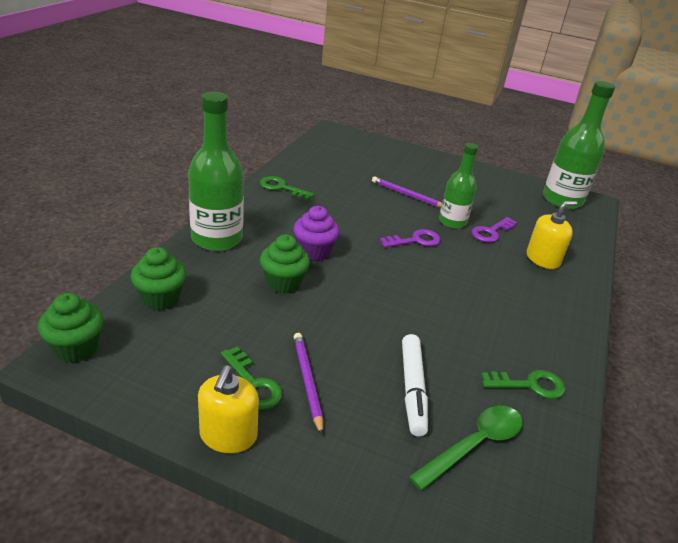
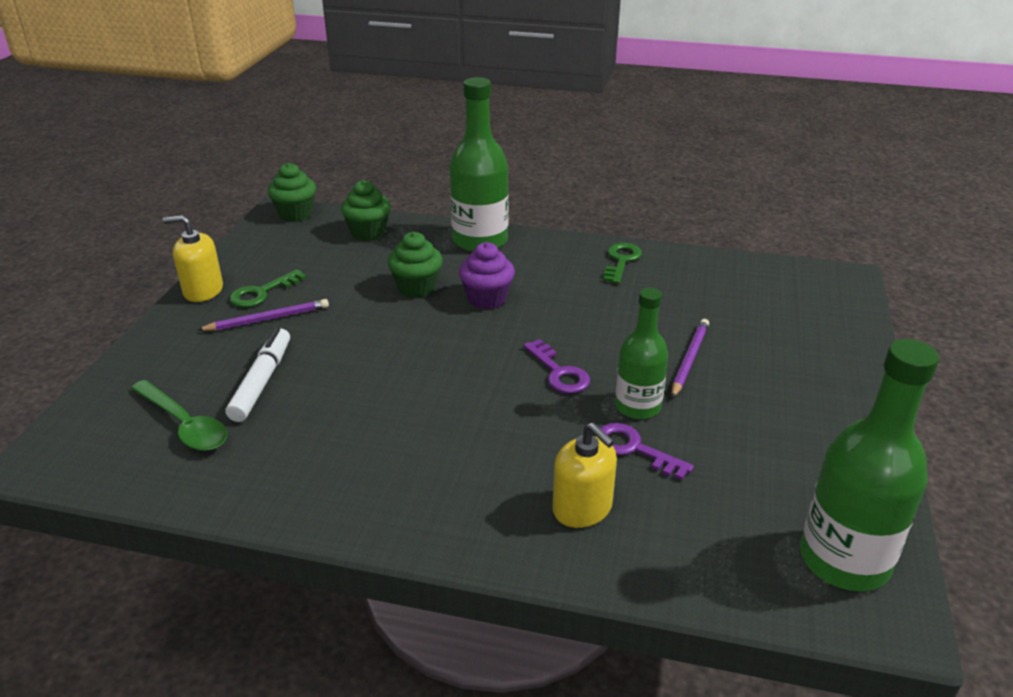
camera: 85 degrees right, 0 degrees up
white marker [402,334,428,436] -> white marker turned 105 degrees clockwise [226,328,290,422]
green key [481,370,566,399] -> none

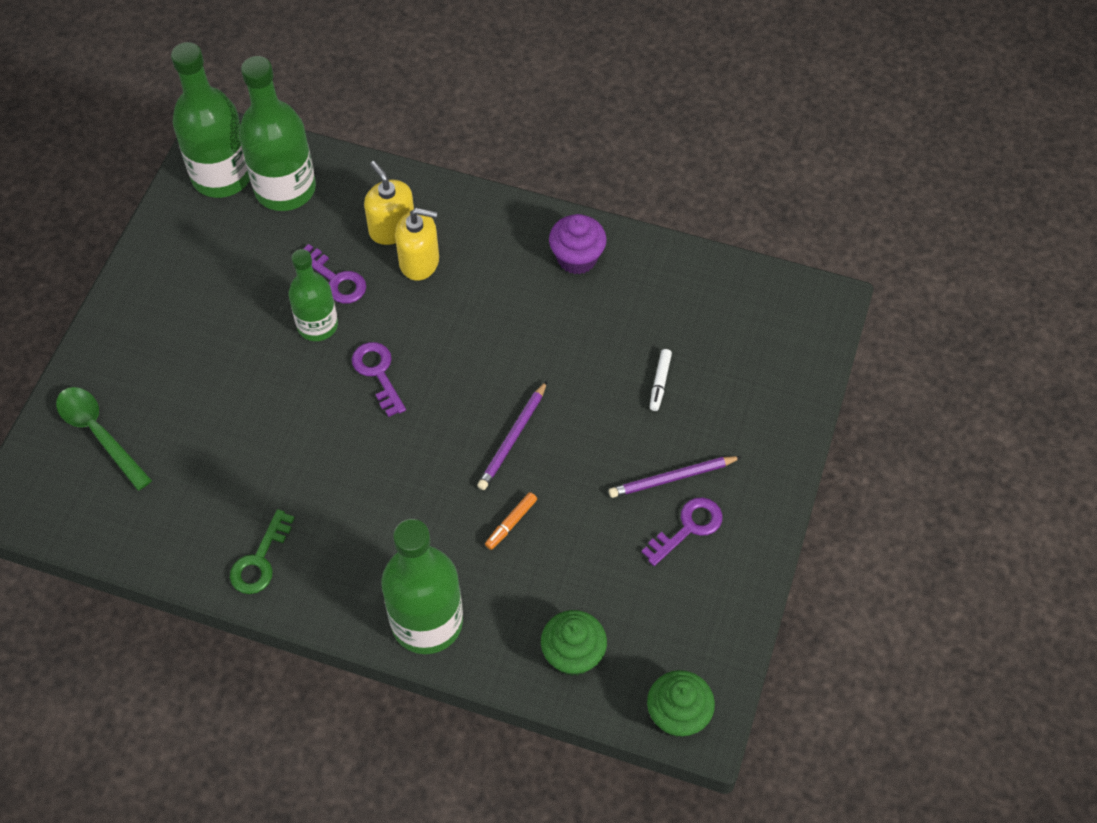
camera: 175 degrees left, 25 degrees up
green spoon [131,380,227,451] -> green spoon moved to [56,387,152,491]
yellow soap dispenser [163,215,223,302] -> yellow soap dispenser moved to [395,208,439,281]
white marker [226,328,290,422] -> white marker [650,349,672,411], size x0.55
green key [229,269,306,307] -> purple key [642,497,723,566]
green cupcake [388,232,443,298] -> orange marker [485,492,537,550]
purple cupcake [459,242,515,309] -> purple cupcake moved to [549,214,607,274]
purple pencil [671,319,709,398] -> purple pencil moved to [477,381,547,490]
none -> green bottle [239,56,316,211]

